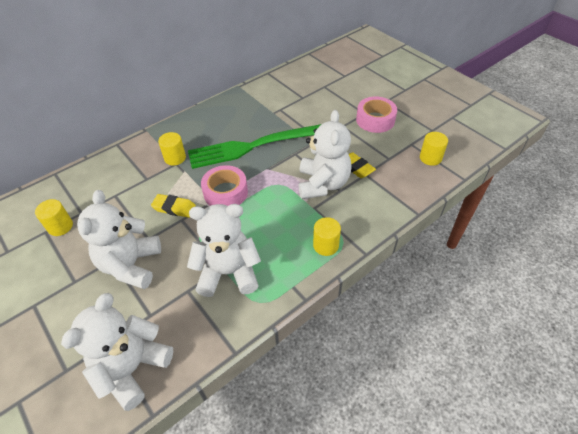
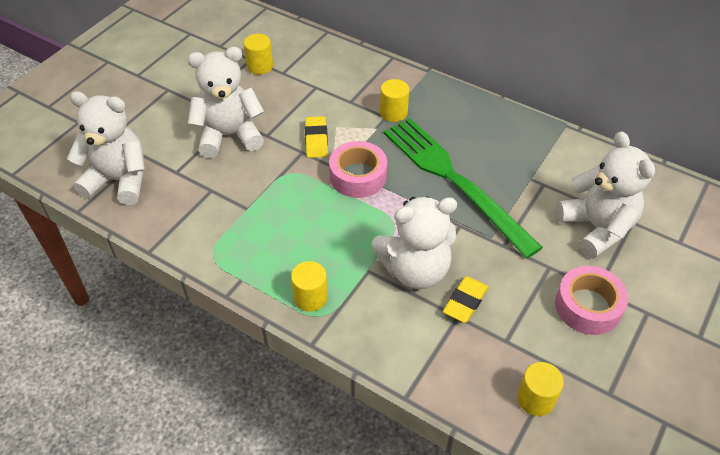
camera: 70 degrees right, 0 degrees up
white teddy bear [187,204,261,297] -> white teddy bear moved to [556,131,655,259]

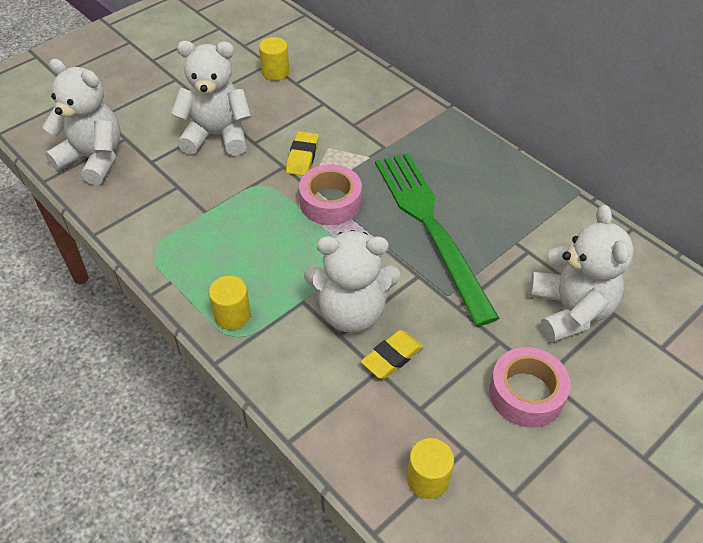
camera: 15 degrees right, 0 degrees up
yellow cylinder [380,79,409,122] -> none

